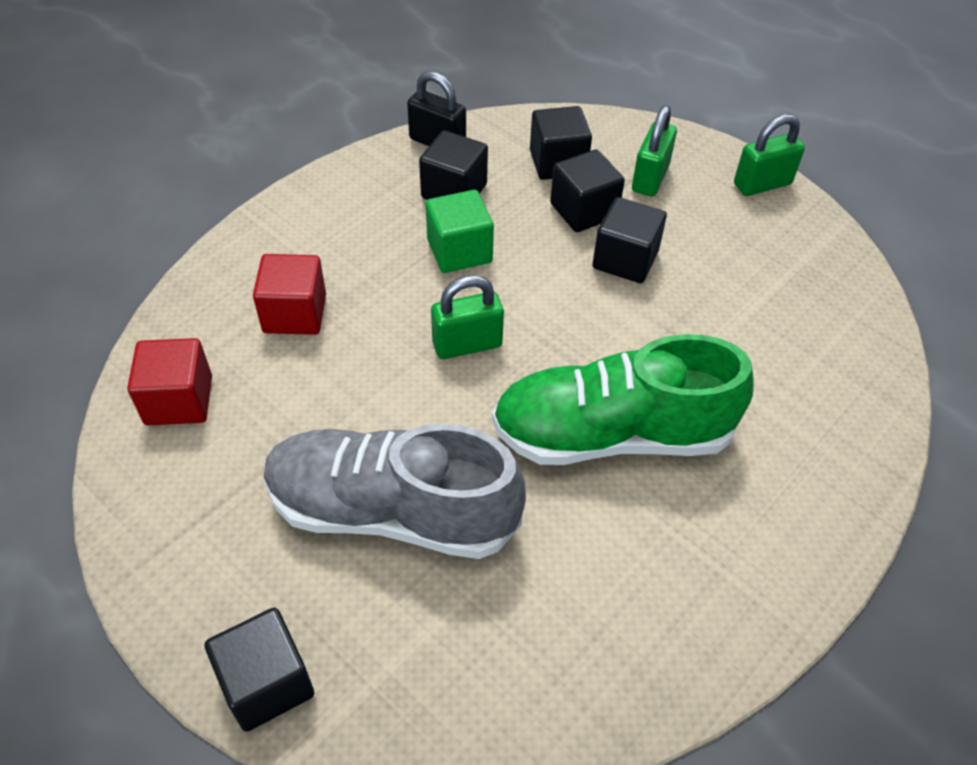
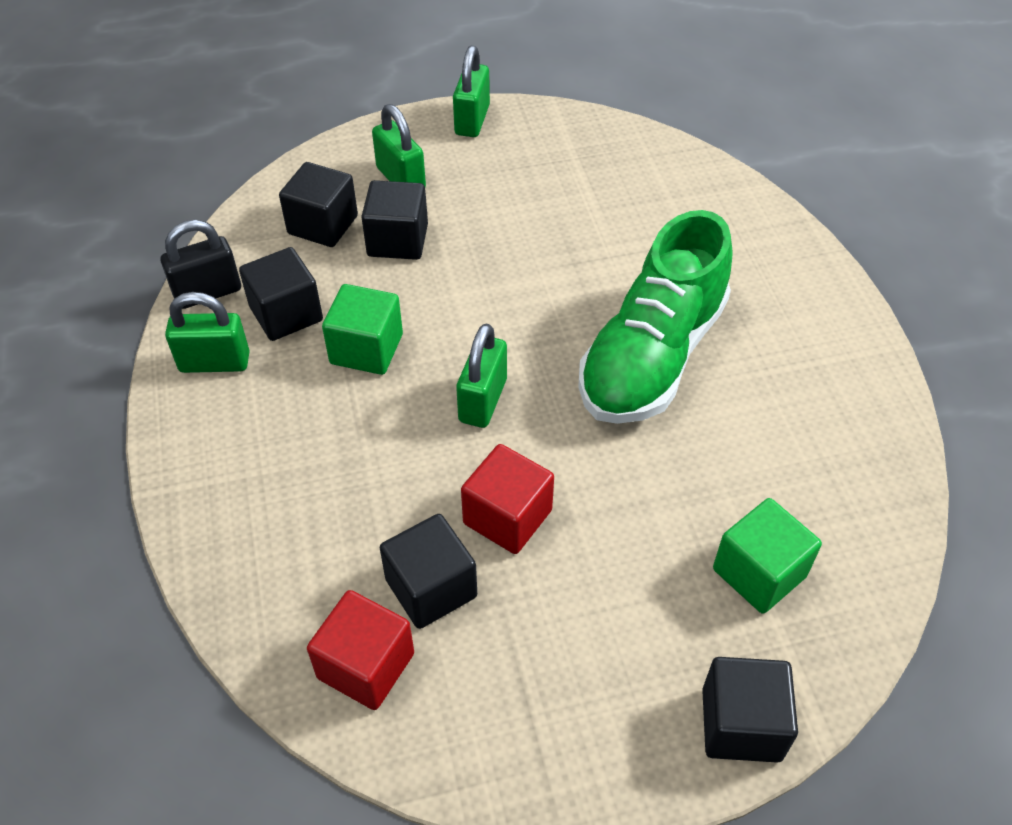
camera: 55 degrees left, 0 degrees up
red cube [253,254,326,335] -> red cube moved to [461,444,554,554]
grey shoe [264,424,526,559] -> none
black cube [592,197,667,283] -> black cube moved to [380,514,477,629]
none -> green padlock [165,292,250,373]
none -> green cube [713,498,822,614]

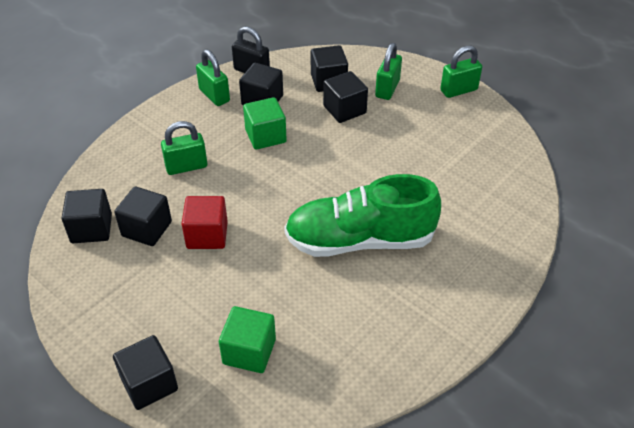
camera: 55 degrees right, 5 degrees down
red cube [307,590,414,710] -> black cube [62,189,112,243]
green padlock [456,324,507,428] -> green padlock moved to [161,121,207,175]

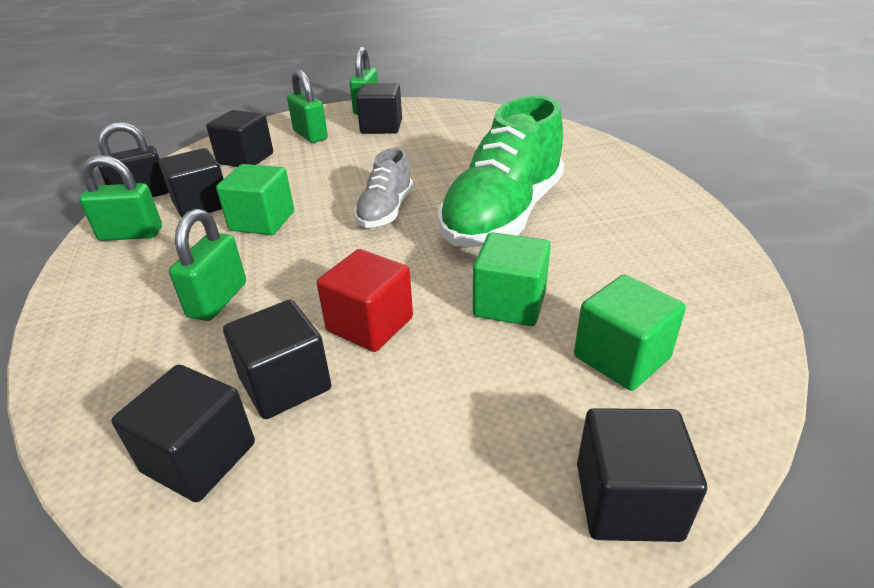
camera: 55 degrees left, 10 degrees down
black cube [323,71,368,123] -> black cube moved to [356,83,402,134]
none -> grey shoe [354,148,413,228]
none -> green cube [473,232,551,326]

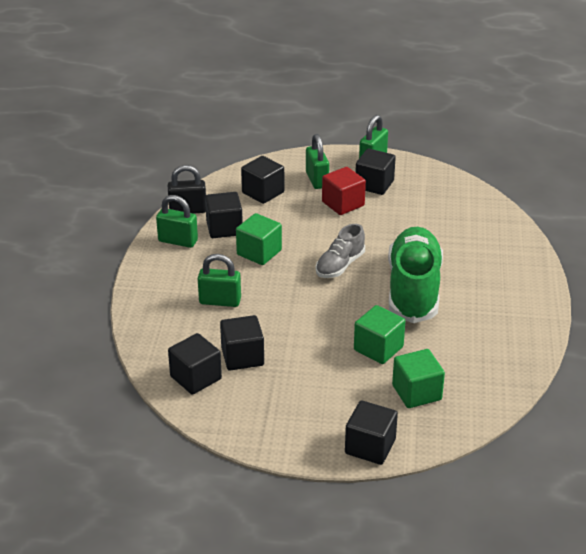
camera: 20 degrees right, 0 degrees up
green padlock [169,209,246,321] -> green padlock turned 60 degrees clockwise [198,254,241,307]
red cube [317,249,413,352] -> red cube moved to [322,167,366,215]
green shoe [438,96,564,247] -> green shoe turned 135 degrees clockwise [388,227,443,323]

